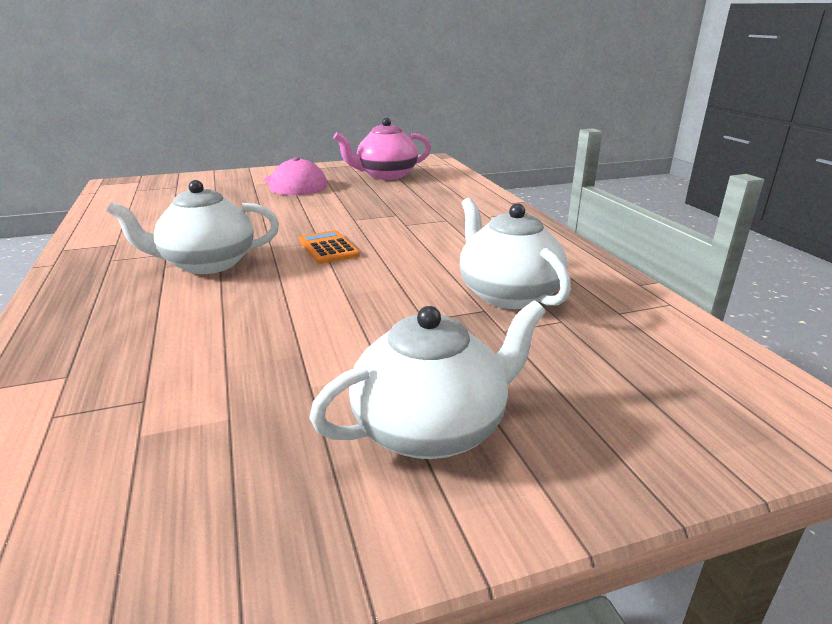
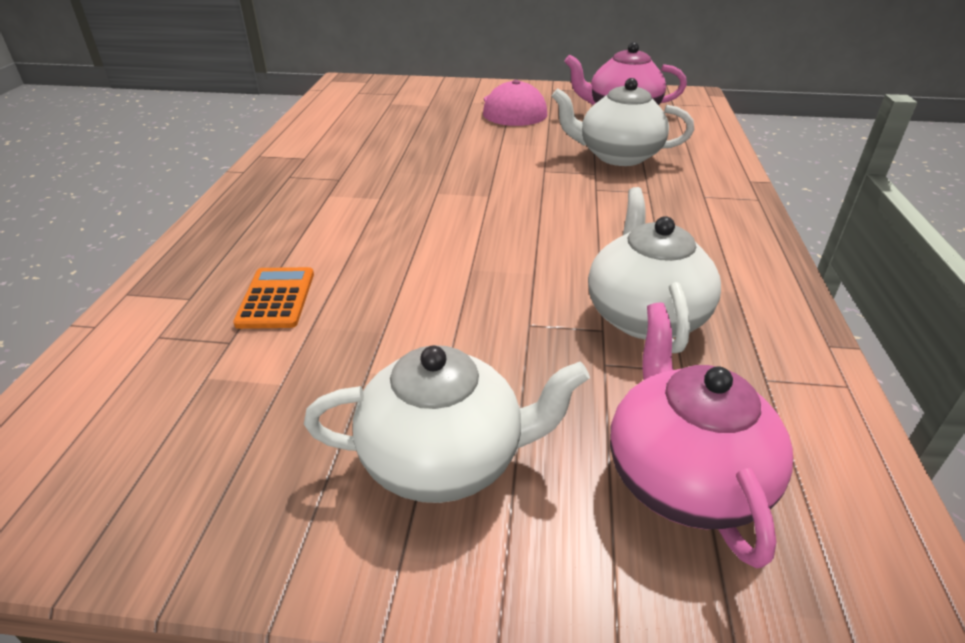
camera: 25 degrees right, 10 degrees up
white teapot [106,180,279,274] -> white teapot moved to [551,78,694,166]
orange calculator [299,230,360,264] -> orange calculator moved to [233,267,314,329]
none -> pink teapot [610,302,793,568]

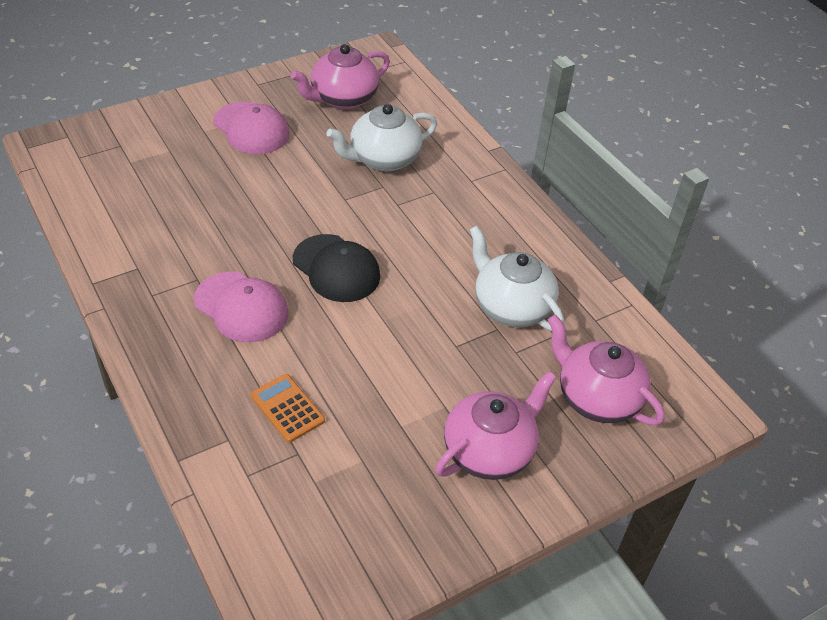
camera: 40 degrees left, 10 degrees up
white teapot [304,345,590,503] -> pink teapot [435,371,557,480]
none -> pink cap [194,271,288,343]
none -> black cap [293,234,380,302]

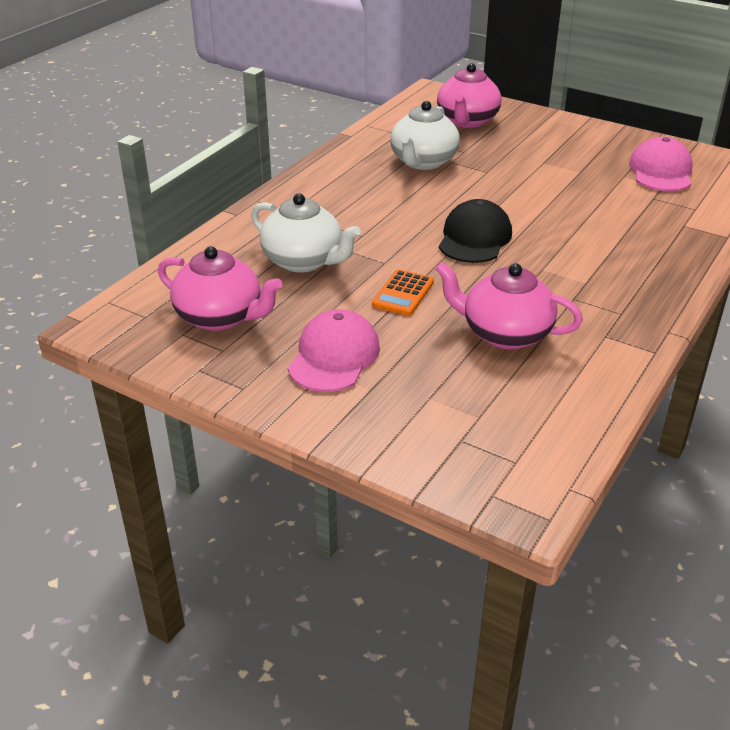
camera: 115 degrees left, 10 degrees down
pink cap [194,271,288,343] -> pink cap moved to [629,137,693,191]
orange calculator [251,374,325,443] -> orange calculator moved to [372,269,434,316]
pink teapot [435,371,557,480] -> pink teapot moved to [435,262,583,350]

